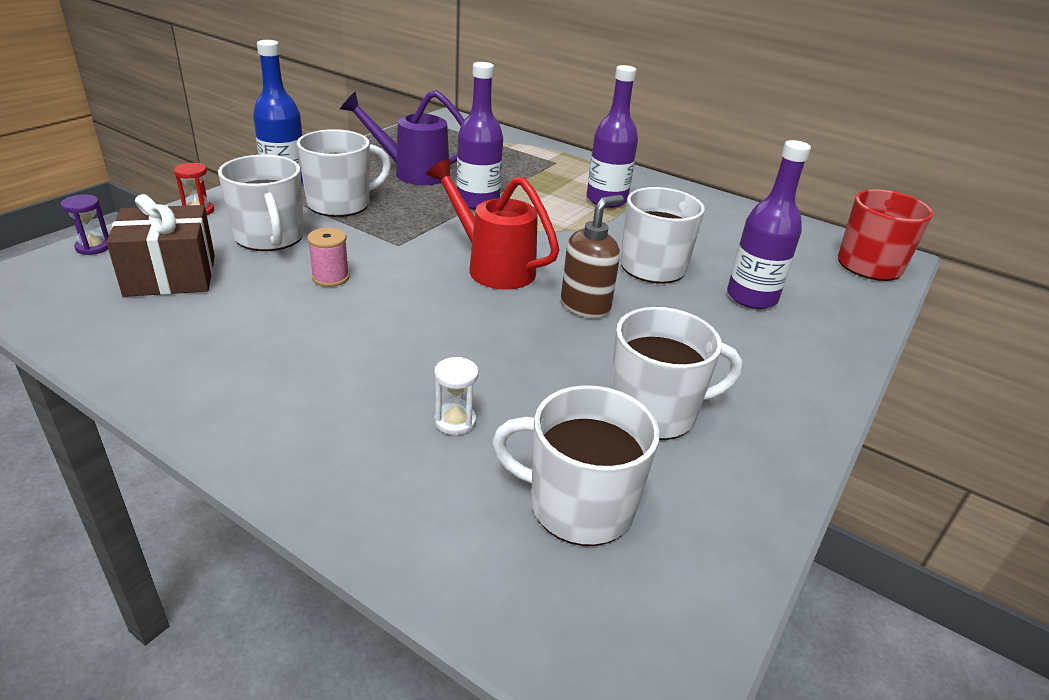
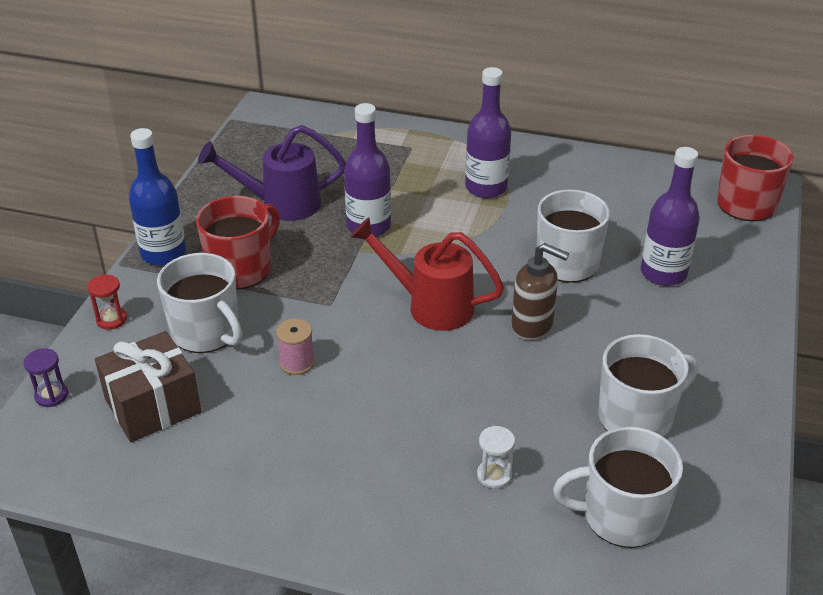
camera: 15 degrees left, 5 degrees up
white mug [297,129,391,217] -> red mug [196,196,280,289]
brown soap dispenser [561,195,624,318] -> brown soap dispenser turned 90 degrees clockwise [511,243,569,340]

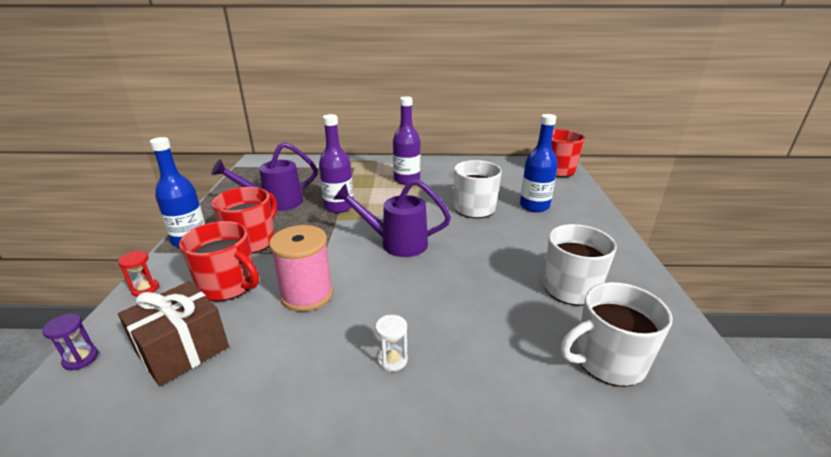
camera: 15 degrees left, 10 degrees down
white mug [157,253,242,353] -> red mug [179,221,259,302]
pink spool [276,318,315,375] -> pink spool [269,225,333,312], size x1.86
red watering can [350,217,504,331] -> purple watering can [334,179,451,257]
white hourglass [477,426,515,489] -> white hourglass moved to [375,315,408,372]
brown soap dispenser [511,243,569,340] -> none
purple bottle [641,147,700,286] -> blue bottle [520,114,558,212]

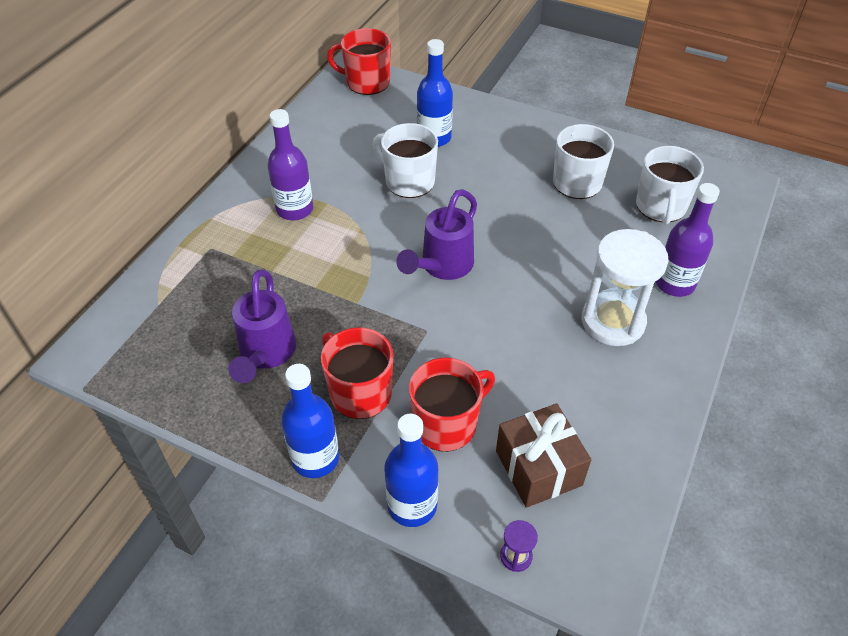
camera: 65 degrees left, 20 degrees up
red hourglass [118,251,159,297] -> blue bottle [384,414,439,527]
pink spool [269,225,333,312] -> none
purple bottle [319,114,353,213] -> purple bottle moved to [656,183,720,297]
white hourglass [375,315,408,372] -> white hourglass [582,229,669,346], size x2.45

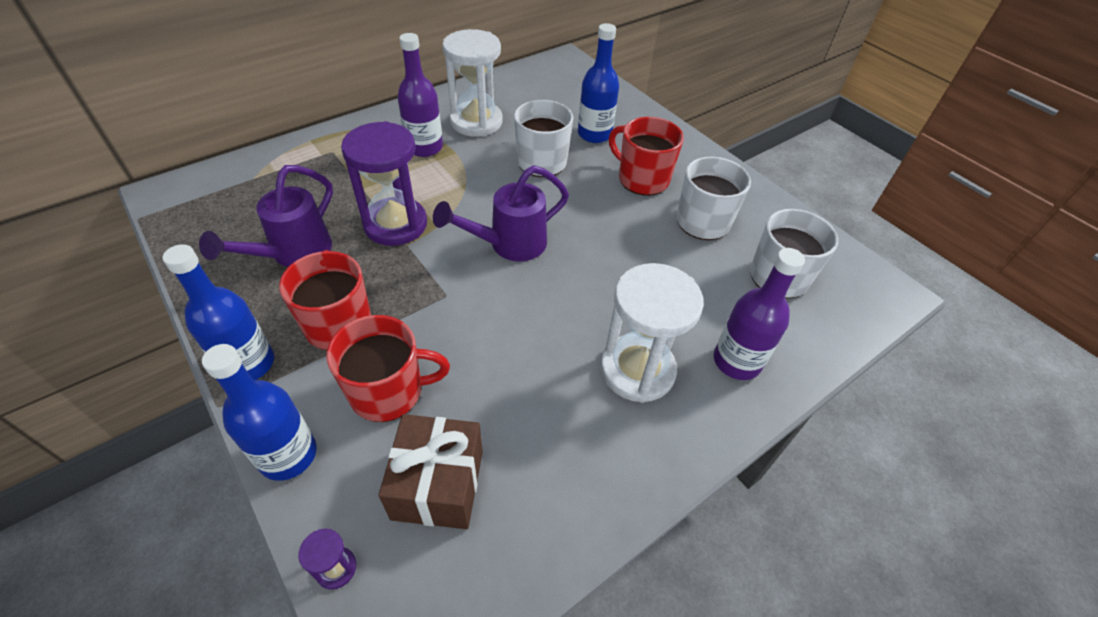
camera: 25 degrees right, 0 degrees up
red mug [327,28,391,95] -> red mug moved to [609,117,684,196]
none -> purple hourglass [341,121,427,246]
none -> white hourglass [442,29,503,137]

